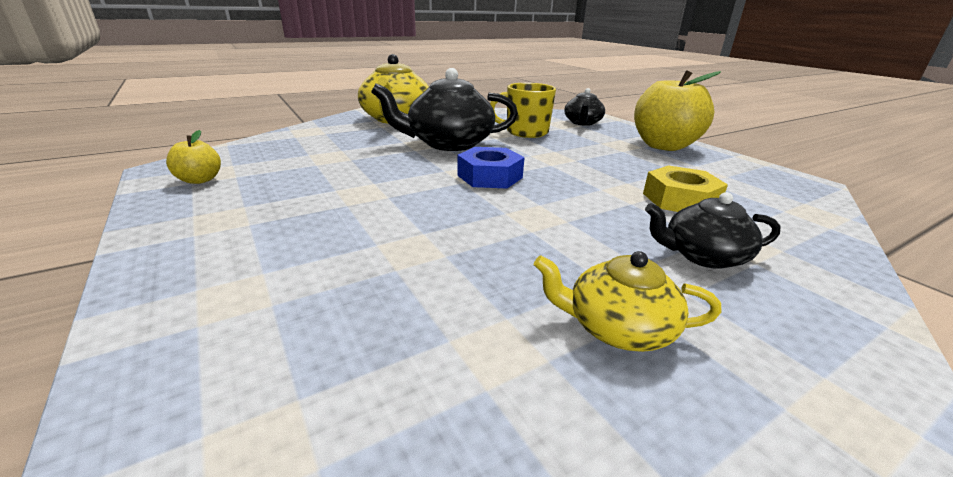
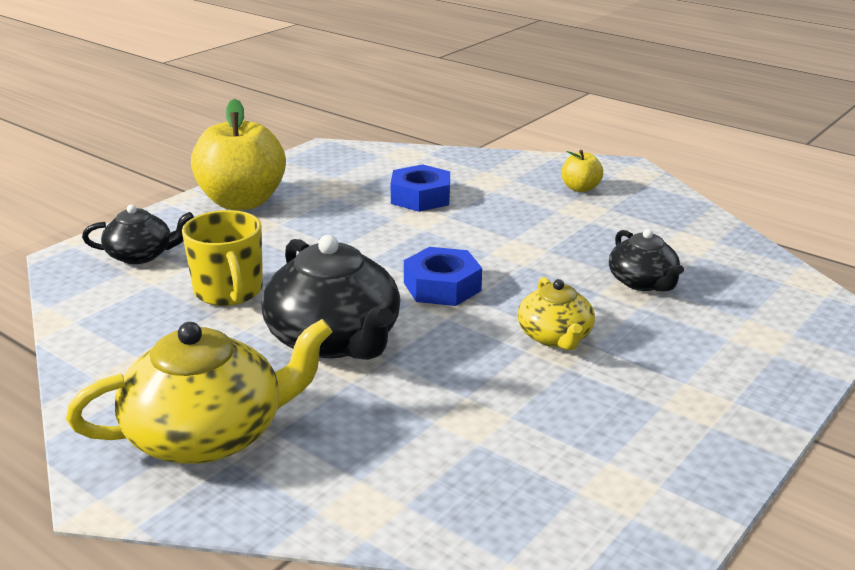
camera: 110 degrees left, 0 degrees up
yellow apple [166,130,221,184] -> yellow apple moved to [561,150,603,192]
yellow teapot [534,251,722,352] -> yellow teapot moved to [518,277,595,350]
yellow nut [643,165,728,212] -> blue nut [391,164,450,212]
black teapot [645,192,781,269] -> black teapot moved to [609,229,684,291]

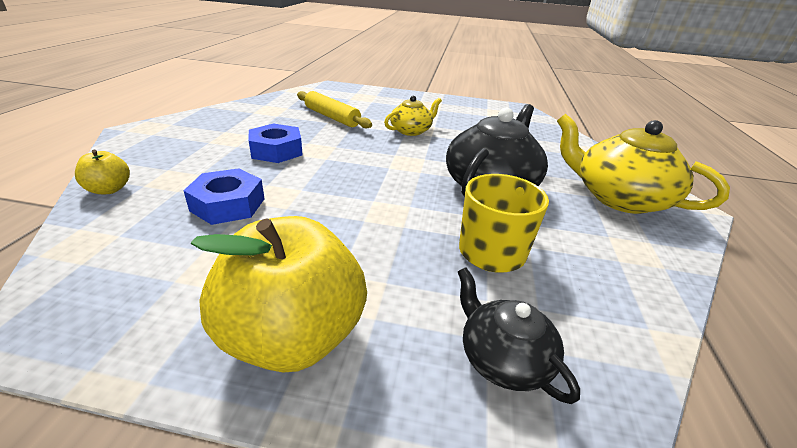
camera: 120 degrees left, 5 degrees up
blue nut [404,247,482,306] -> blue nut moved to [249,123,303,163]
yellow apple [561,150,603,192] -> yellow apple moved to [75,150,130,194]
black teapot [609,229,684,291] -> yellow rolling pin [297,91,372,128]

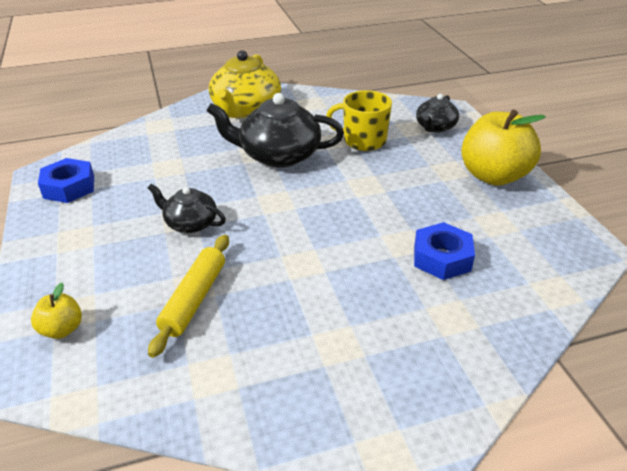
camera: 115 degrees left, 5 degrees up
yellow apple [75,150,130,194] -> yellow apple moved to [31,283,82,339]
blue nut [249,123,303,163] -> blue nut moved to [38,158,94,203]
yellow teapot [384,96,442,136] -> black teapot [148,184,226,233]

